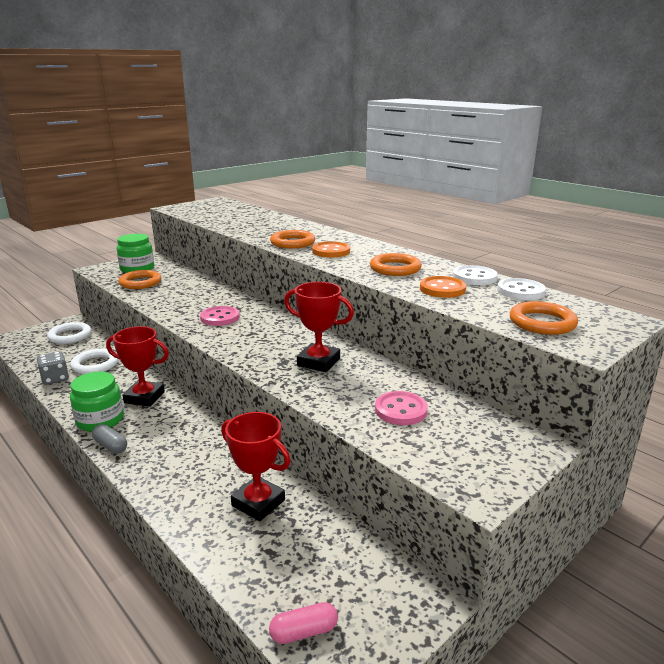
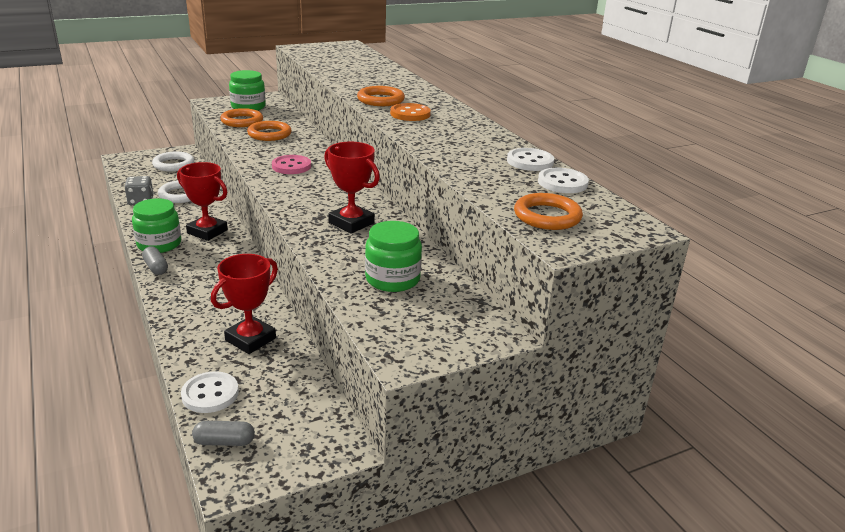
camera: 15 degrees right, 5 degrees up
red trophy [221,412,290,521] -> red trophy turned 75 degrees clockwise [211,254,278,354]
pink capsule [269,602,338,644] -> grey capsule [192,421,255,446]
orange ring [370,253,422,276] -> orange ring moved to [247,121,292,141]
pink button [375,391,428,425] -> green jar [365,221,422,292]
orange button [420,276,466,298] -> none
none -> white button [181,371,239,413]

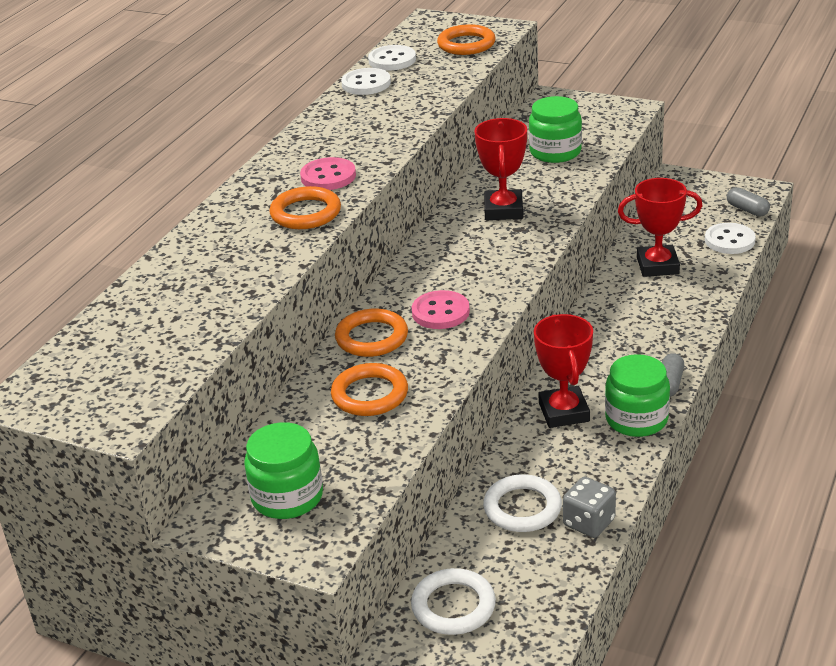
camera: 125 degrees left, 5 degrees up
orange ring [220,108,263,127] -> orange ring moved to [335,309,408,357]
orange button [390,103,431,121] -> pink button [300,157,356,190]

